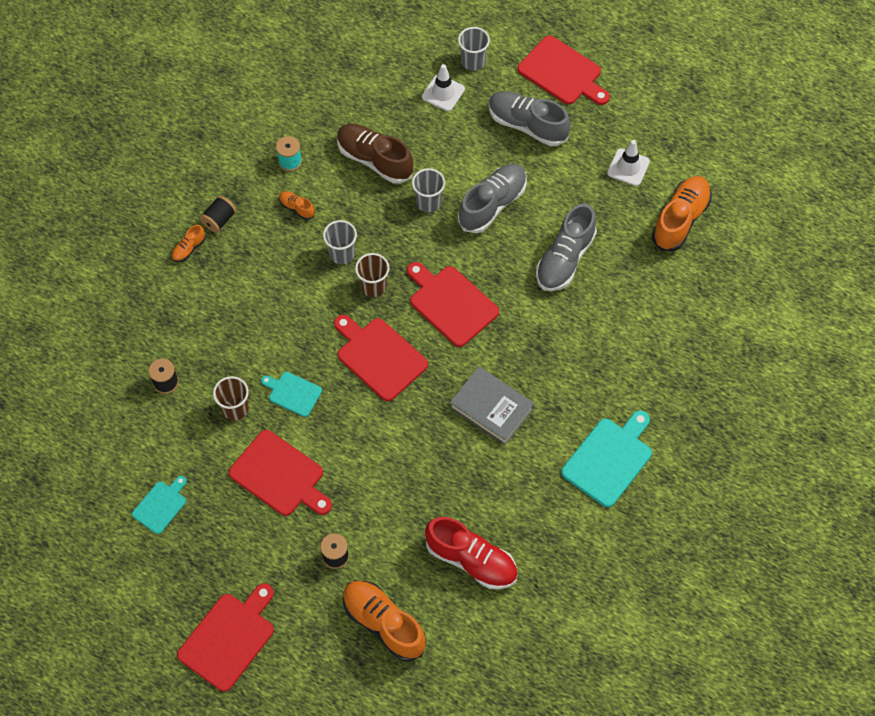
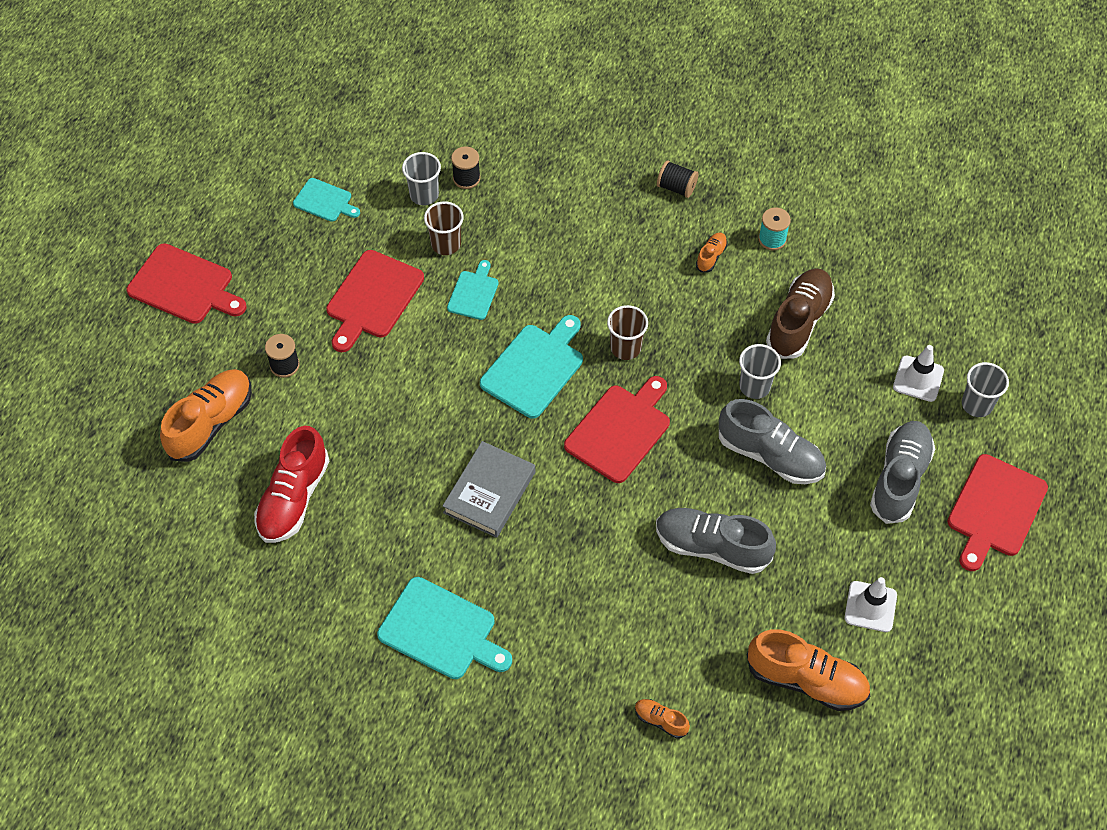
camera: 80 degrees right, 5 degrees down
orange shoe [171,225,206,262] -> orange shoe moved to [635,699,690,739]
grey cup [323,220,357,264] -> grey cup moved to [402,152,441,205]
red cutting board [334,315,428,401] -> turquoise cutting board [480,315,583,418]

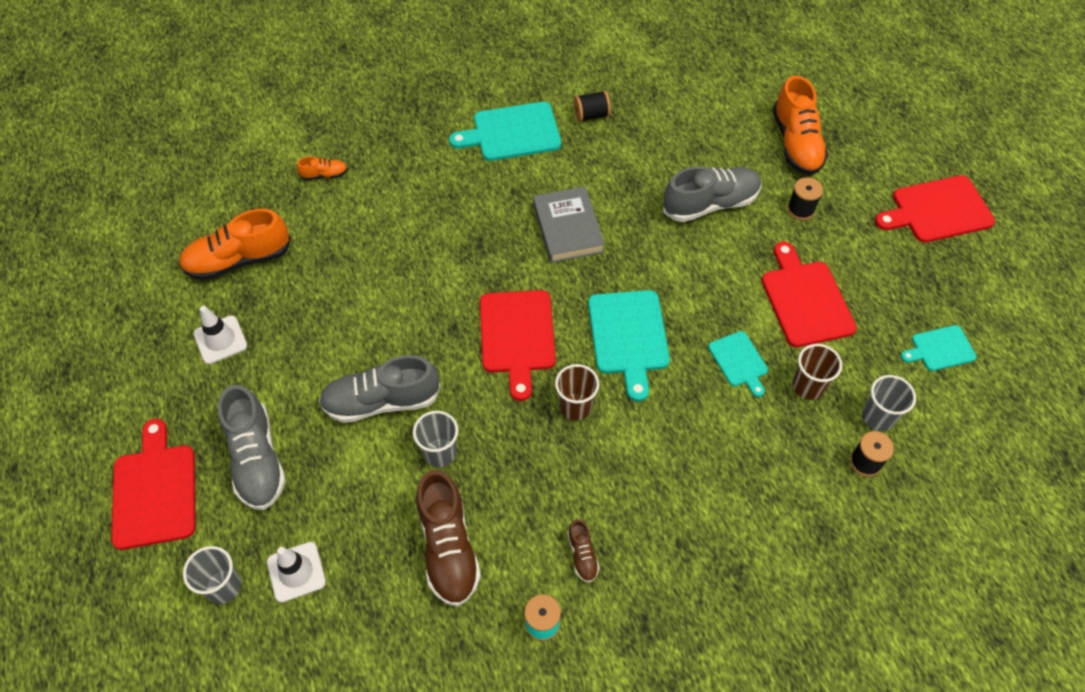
camera: 140 degrees right, 0 degrees up
red shoe [254,426,329,543] -> none
grey shoe [656,508,776,574] -> grey shoe moved to [663,167,762,222]
black spool [657,160,698,198] -> black spool moved to [574,90,611,122]
orange shoe [696,232,728,273] -> brown shoe [567,519,599,583]

